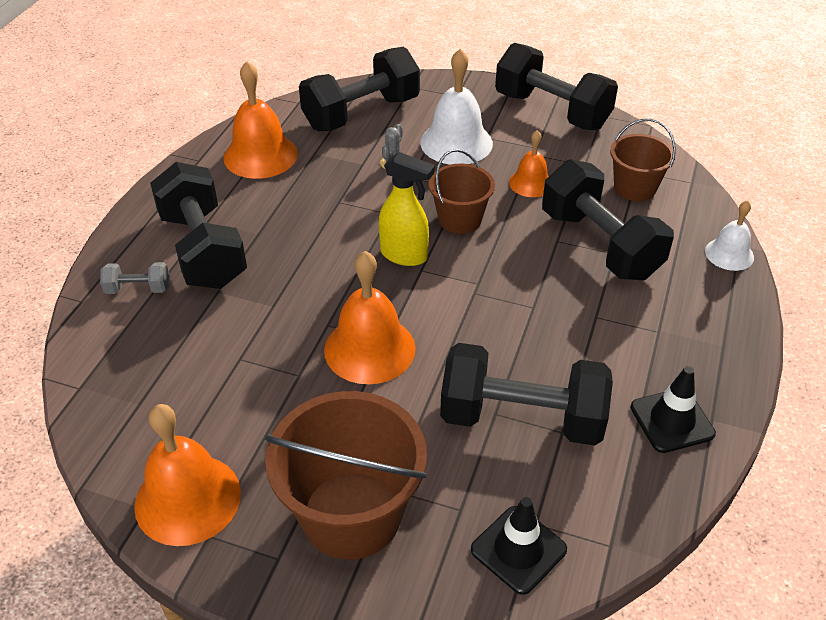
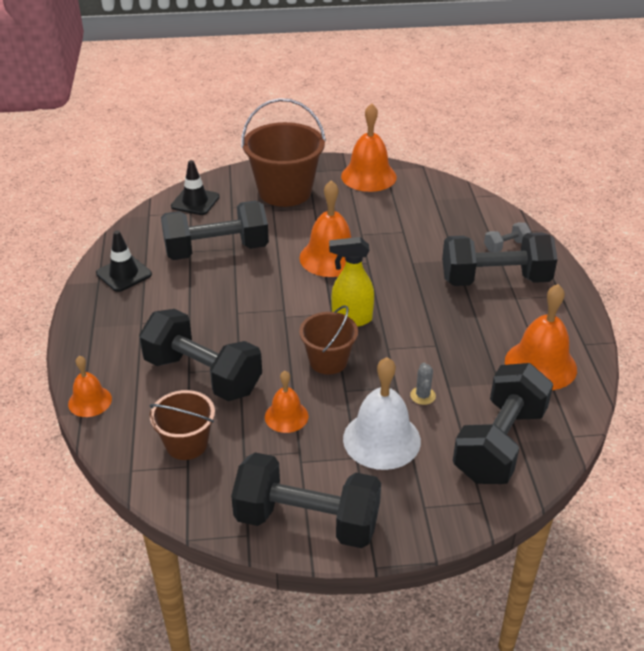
camera: 155 degrees right, 5 degrees down
black dumbbell [150,162,247,289] -> black dumbbell turned 45 degrees counterclockwise [442,232,558,286]
white bell [705,200,754,271] -> orange bell [68,356,112,417]

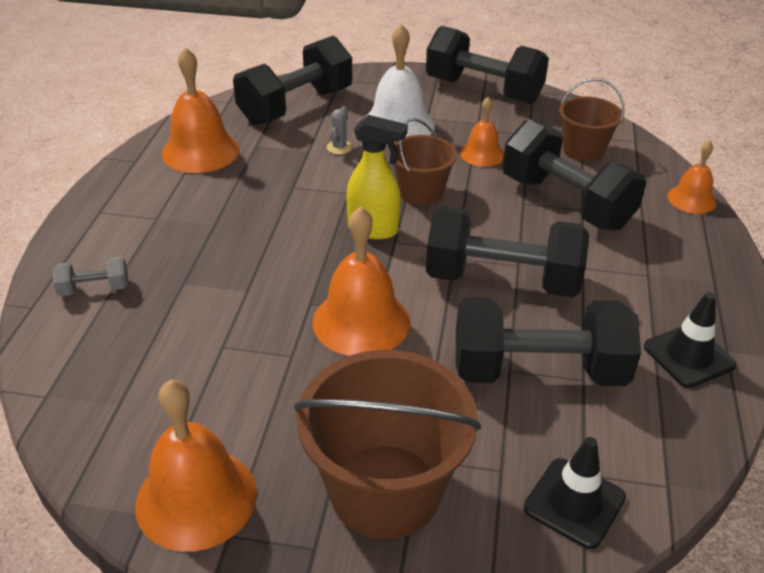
camera: 165 degrees left, 0 degrees up
black dumbbell [442,232,558,286] -> black dumbbell moved to [426,207,590,297]

